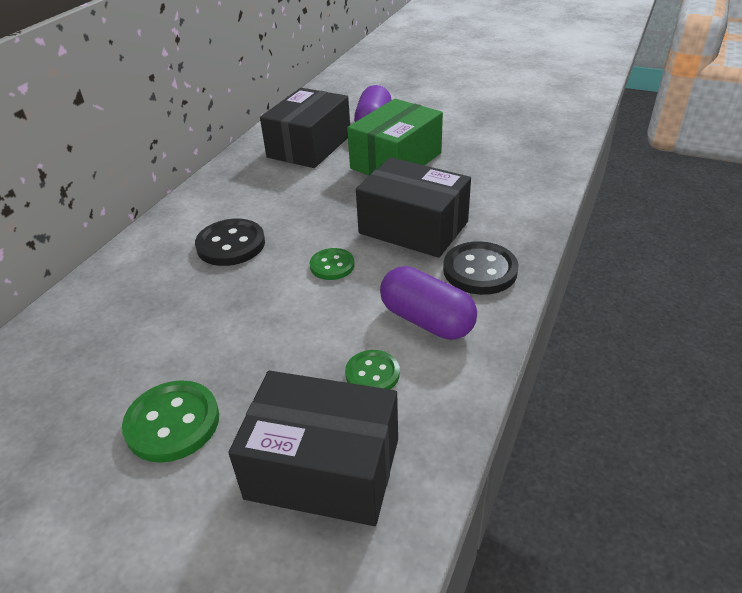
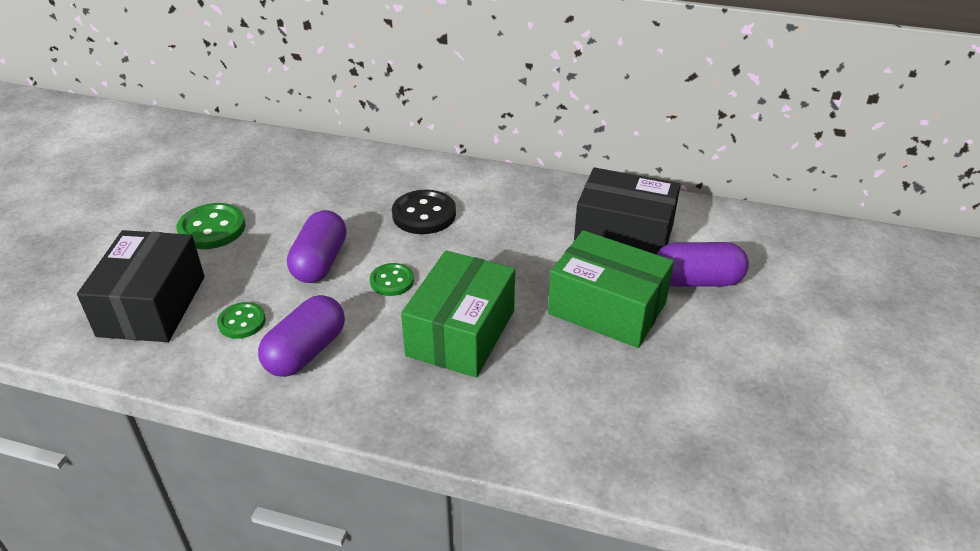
camera: 80 degrees right, 0 degrees up
black box [356,157,471,258] -> green box [401,250,515,378]
black button [443,241,519,295] -> none
none -> purple capsule [287,210,347,283]

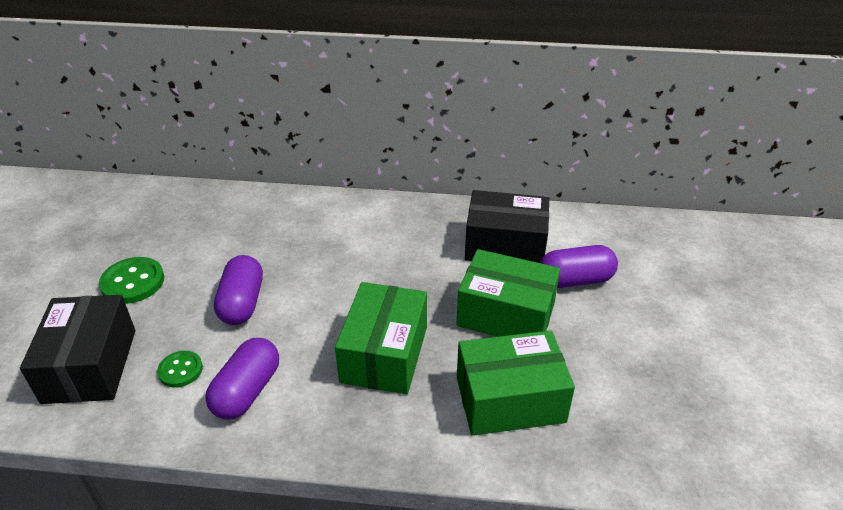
camera: 10 degrees left, 0 degrees up
green button [370,263,414,296] -> none
black button [392,190,456,234] -> none
none -> green box [457,330,575,436]

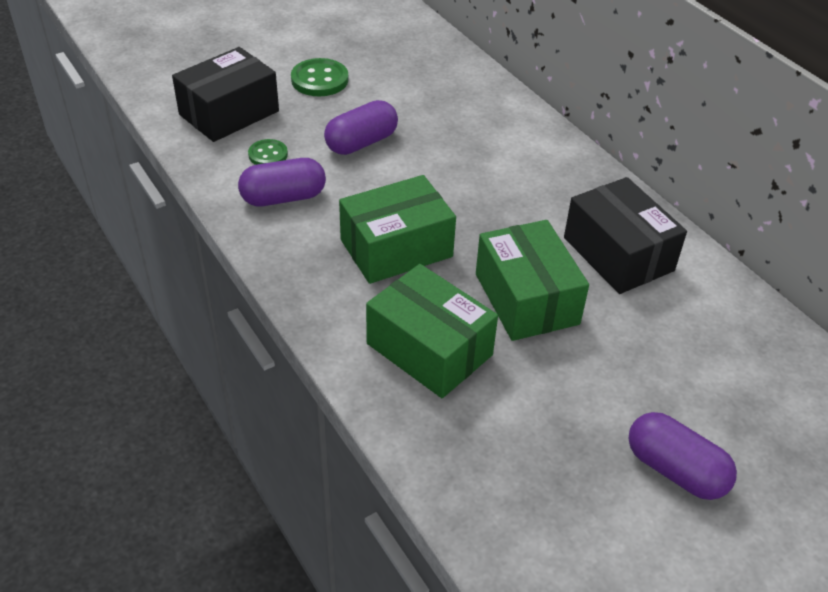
camera: 50 degrees right, 5 degrees up
purple capsule [540,245,618,288] -> purple capsule moved to [628,412,737,500]

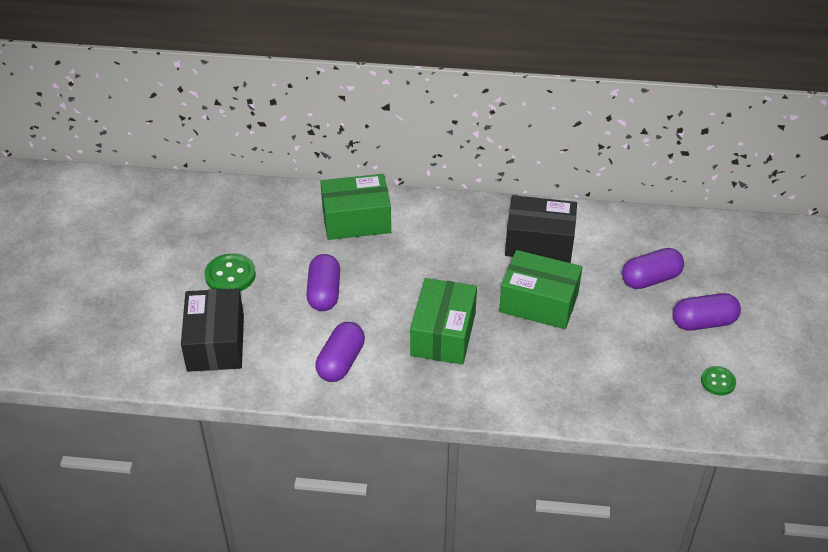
camera: 50 degrees left, 0 degrees up
green button [248,139,288,165] -> green button moved to [701,366,736,395]
green box [366,264,498,398] -> green box moved to [320,174,391,240]
none -> purple capsule [622,248,684,289]

